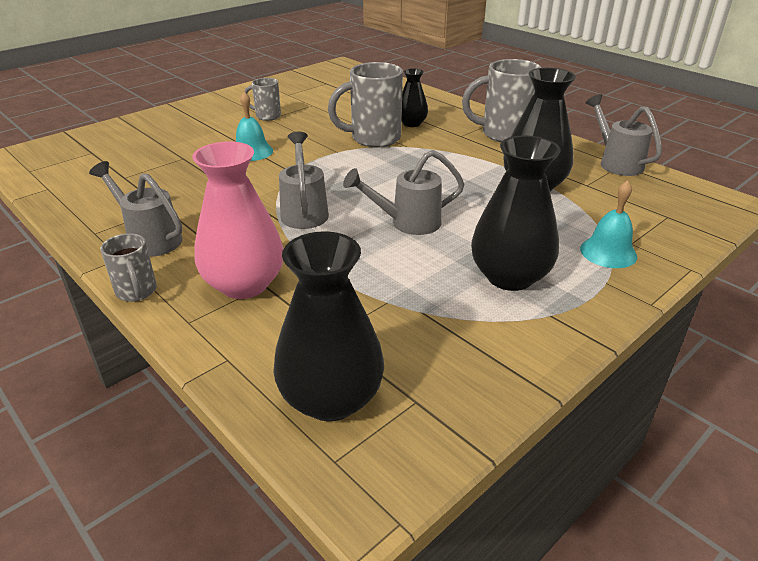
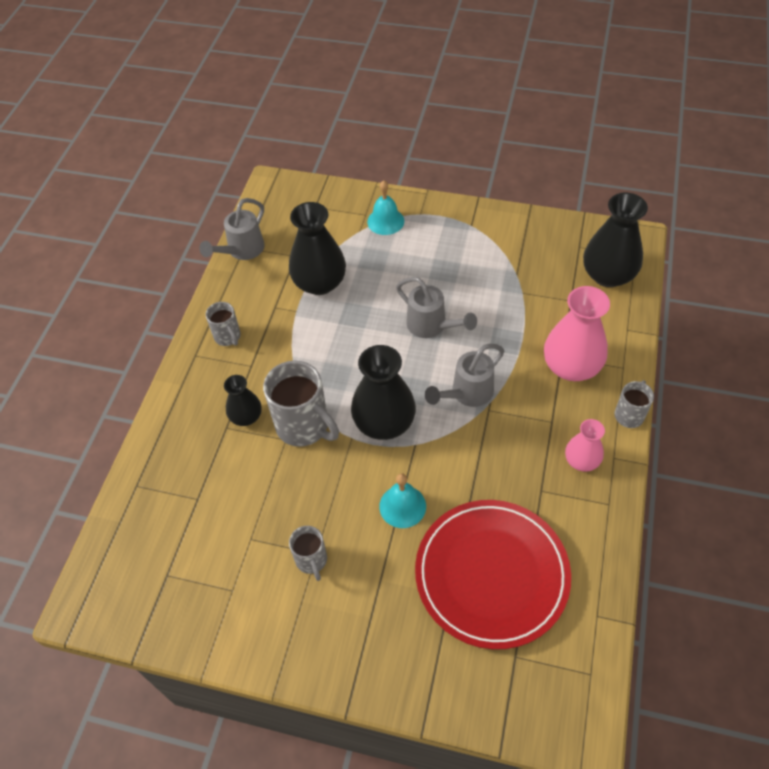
camera: 120 degrees left, 20 degrees up
grey watering can [89,161,182,257] -> pink vase [565,419,605,472]
grey mug [462,59,542,142] -> grey mug [206,302,241,346], size x0.55
black vase [471,135,561,291] -> black vase moved to [351,345,416,440]
none -> red plate [415,500,571,649]

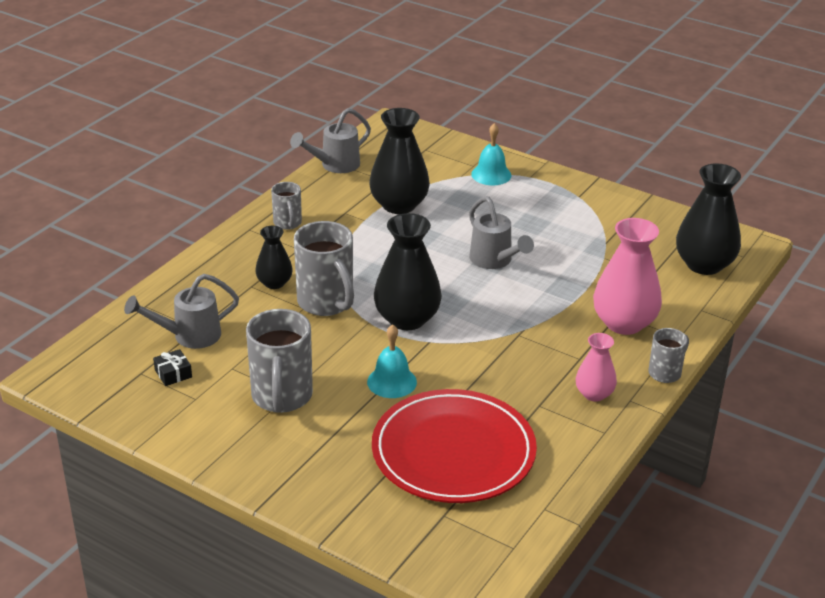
camera: 15 degrees right, 20 degrees down
grey mug [289,526,327,581] -> grey mug [246,309,313,413], size x1.82
grey watering can [425,343,504,407] -> grey watering can moved to [124,274,239,349]
none -> black gift [153,349,192,386]

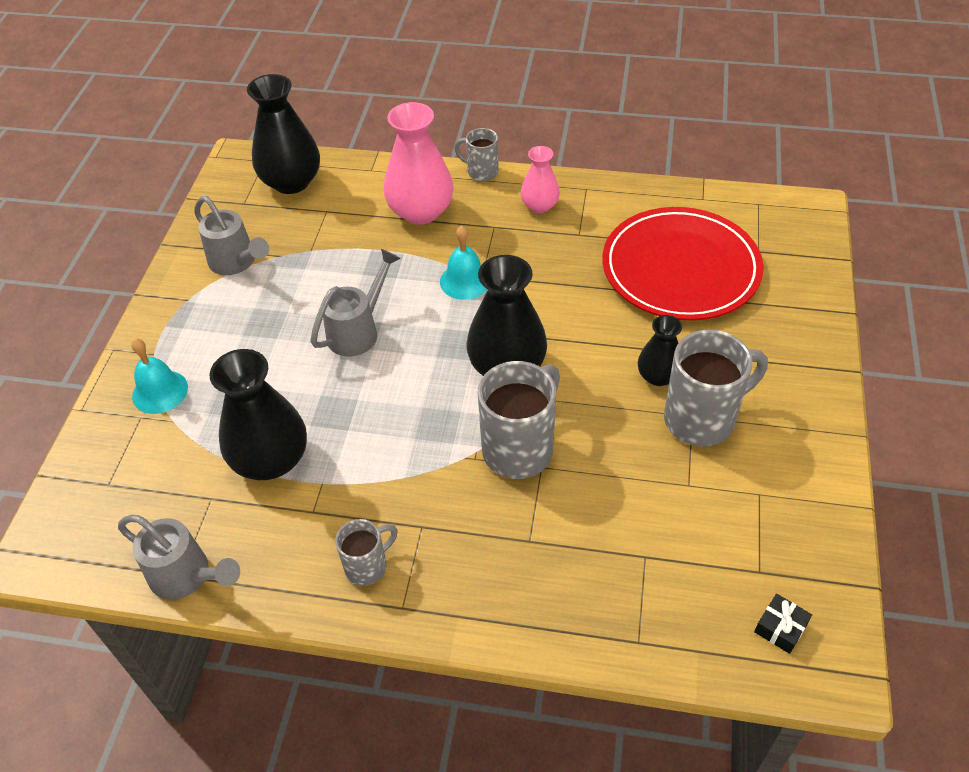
camera: 110 degrees left, 15 degrees up
grey watering can [124,274,239,349] -> grey watering can moved to [194,196,269,275]
black gift [153,349,192,386] -> black gift moved to [754,594,812,654]
black vase [255,226,293,289] -> black vase moved to [638,315,682,386]
turquoise bell [367,324,417,398] -> turquoise bell moved to [440,225,487,300]

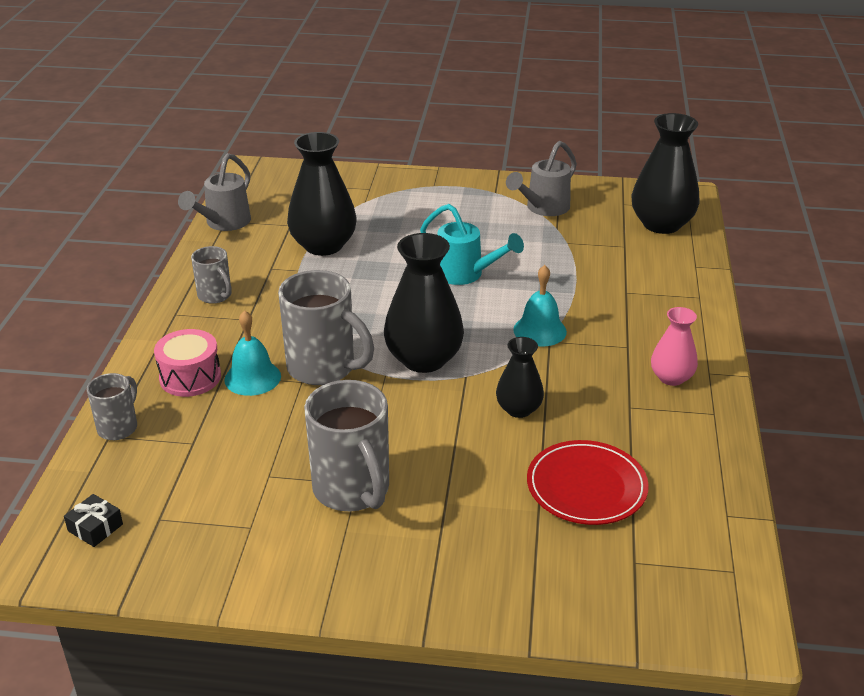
camera: 85 degrees right, 15 degrees down
turquoise bell [131,339,188,414] -> turquoise bell moved to [224,310,281,396]
grey watering can [310,249,401,357] -> turquoise watering can [420,204,524,285]
pink vase [384,102,454,225] -> none
grey mug [454,128,498,181] -> grey mug moved to [87,373,137,440]
red plate [602,207,763,320] -> red plate [527,440,649,525], size x0.61
black vase [638,315,682,386] -> black vase moved to [496,337,544,418]
none -> pink drum [154,329,221,397]

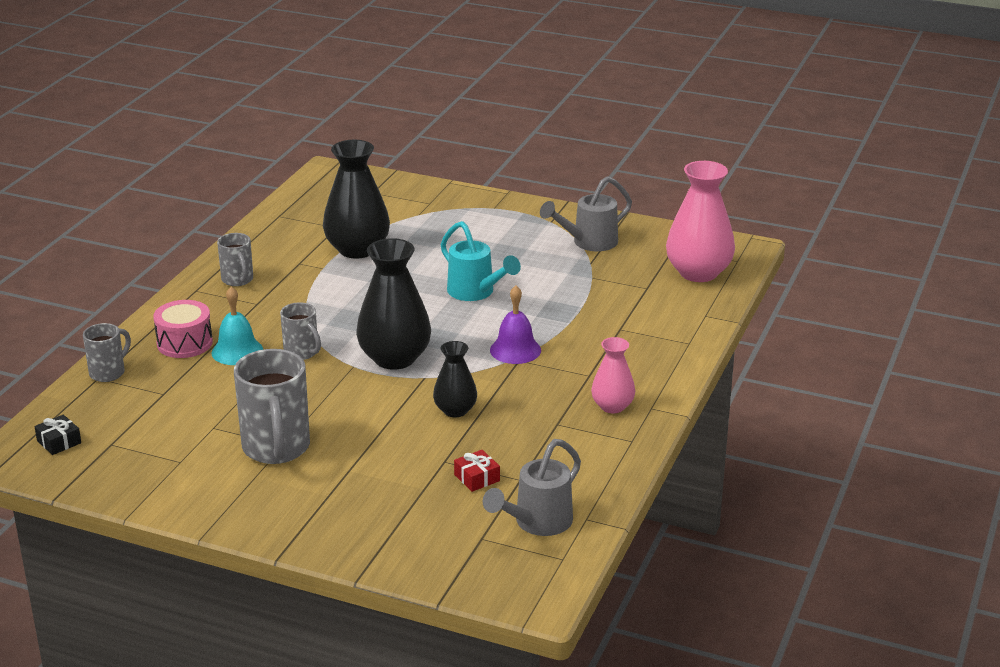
camera: 15 degrees right, 5 degrees down
grey watering can [178,153,251,231] -> grey watering can moved to [483,439,581,536]
grey mug [278,270,374,385] -> grey mug [280,302,321,360], size x0.55
turquoise bell [513,265,567,347] -> purple bell [490,285,541,364]
red plate [527,440,649,525] -> red gift [454,450,500,492]
black vase [632,113,700,234] -> pink vase [666,161,735,282]

